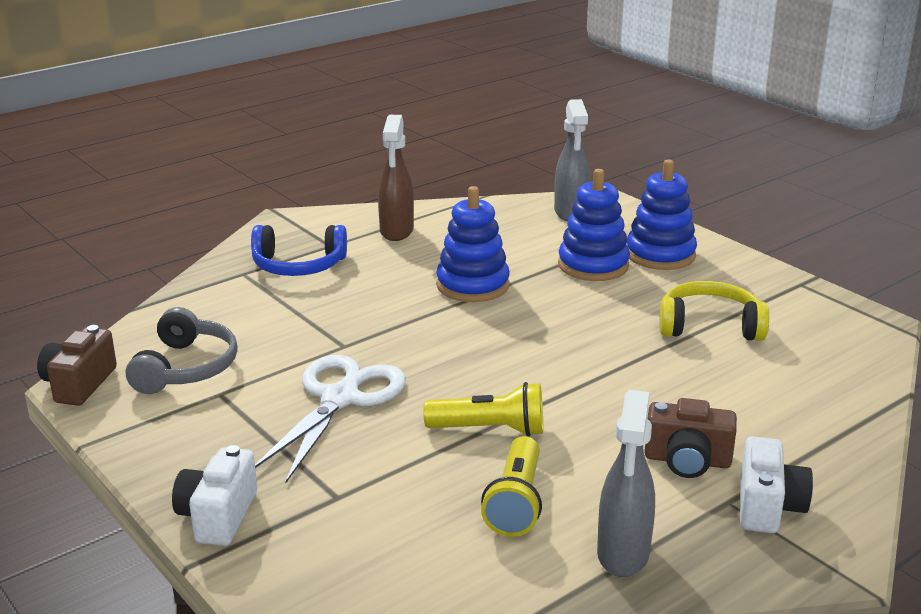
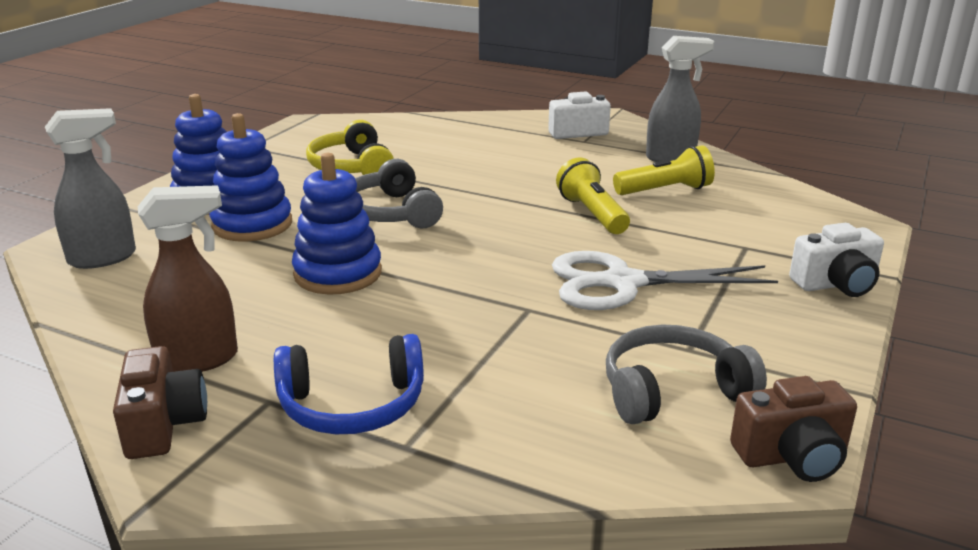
camera: 115 degrees left, 0 degrees up
blue headphones [251,225,347,276] -> blue headphones turned 105 degrees clockwise [274,334,424,434]
brown camera [644,398,737,478] -> brown camera moved to [113,346,207,459]
none -> grey headphones [355,159,443,228]

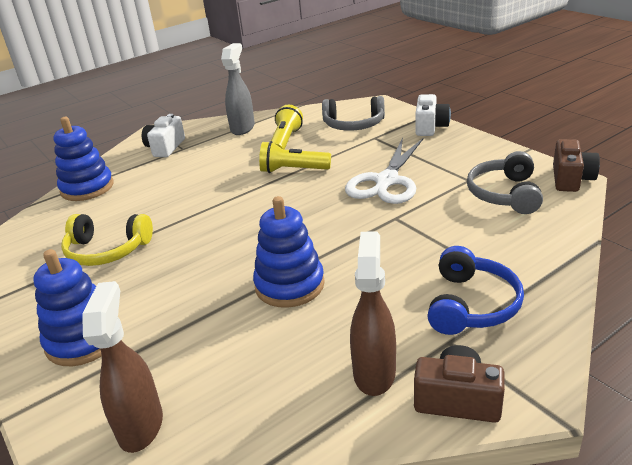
camera: 60 degrees left, 5 degrees up
grey spray bottle [45,108,136,269] -> brown spray bottle [82,281,163,453]
blue stacking toy [209,113,292,242] -> blue stacking toy moved to [54,117,114,201]
grey headphones [355,159,443,228] -> grey headphones moved to [322,96,385,131]

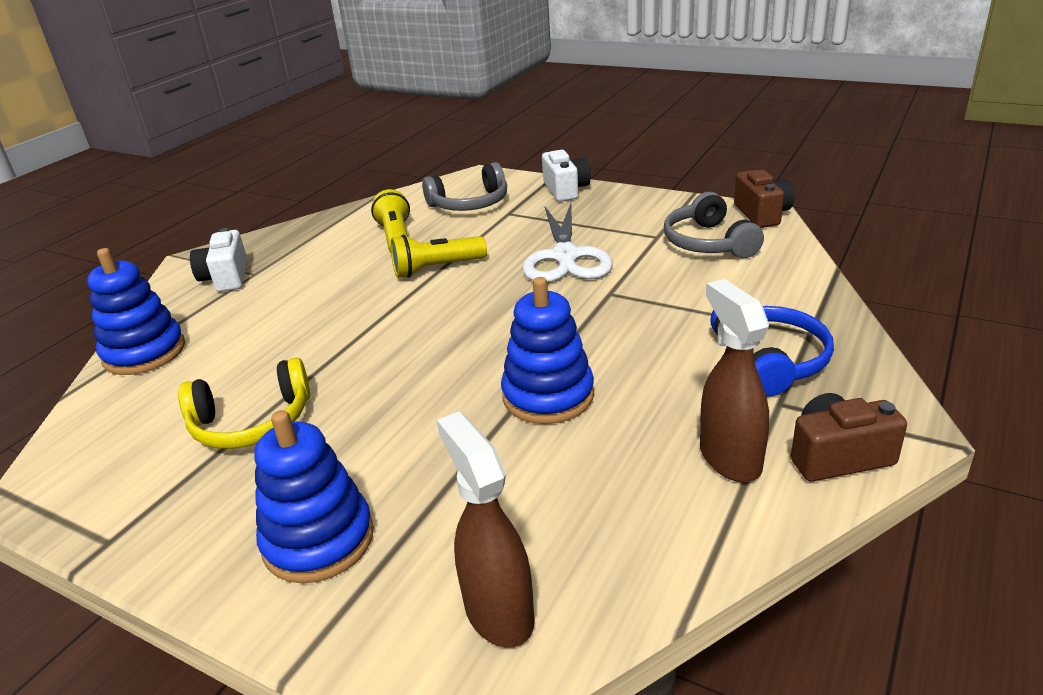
camera: 25 degrees left, 0 degrees up
grey spray bottle [221,43,255,135] -> none

